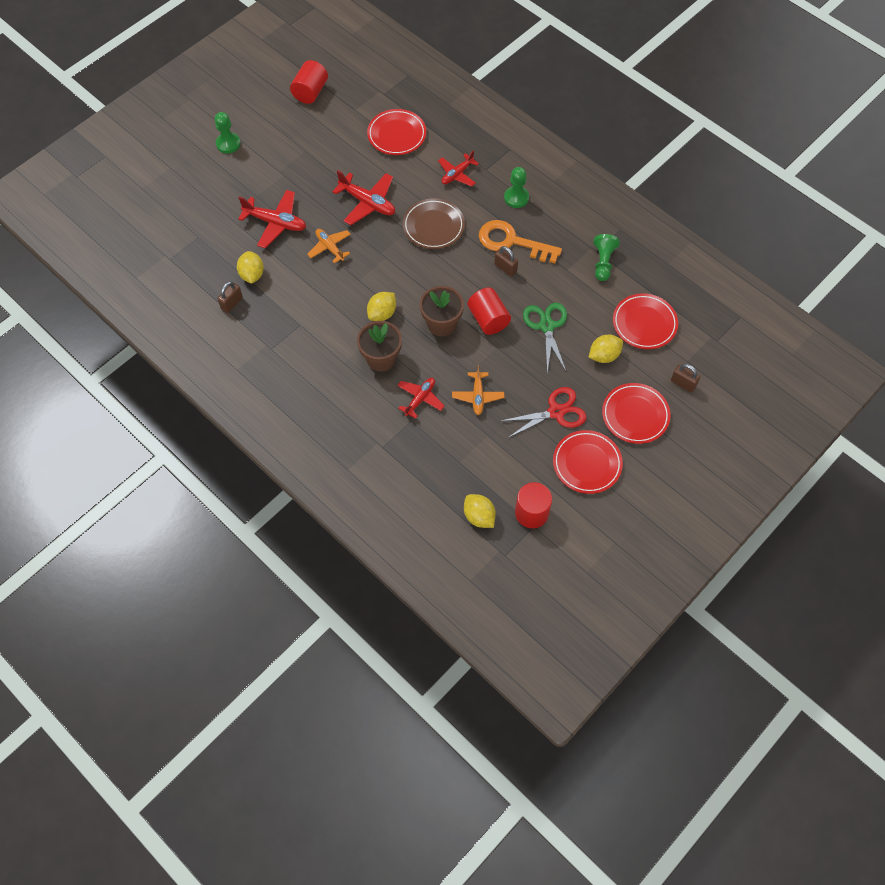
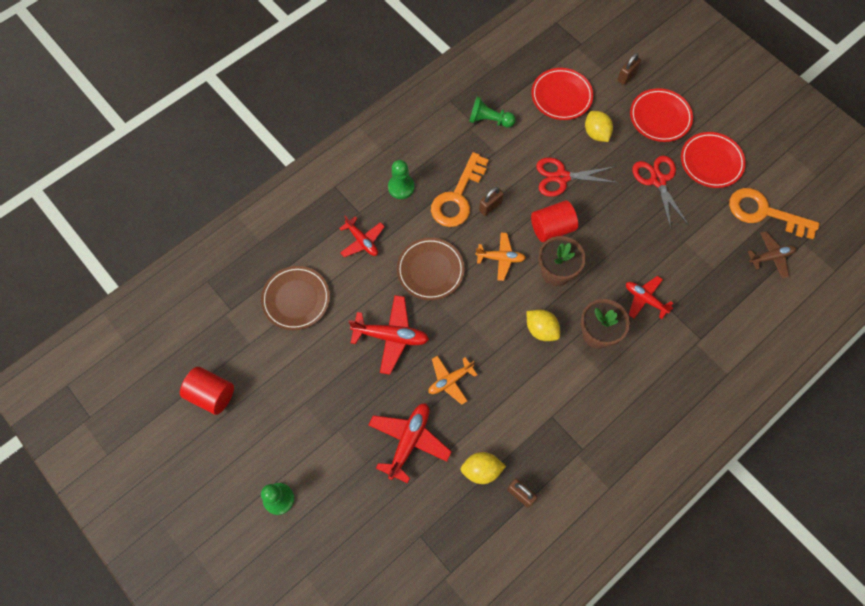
camera: 85 degrees left, 5 degrees up
red plane [332,170,395,225] -> red plane turned 60 degrees clockwise [349,295,429,375]
red plate [367,109,426,155] -> brown plate [261,266,330,330]
orange plane [452,365,504,415] -> orange plane moved to [476,232,526,281]
yellow lemon [464,494,496,528] -> brown plane [748,231,796,279]
red cylinder [515,482,552,528] -> orange key [729,188,820,239]
green scissors [523,303,567,373] -> red scissors [536,158,618,197]

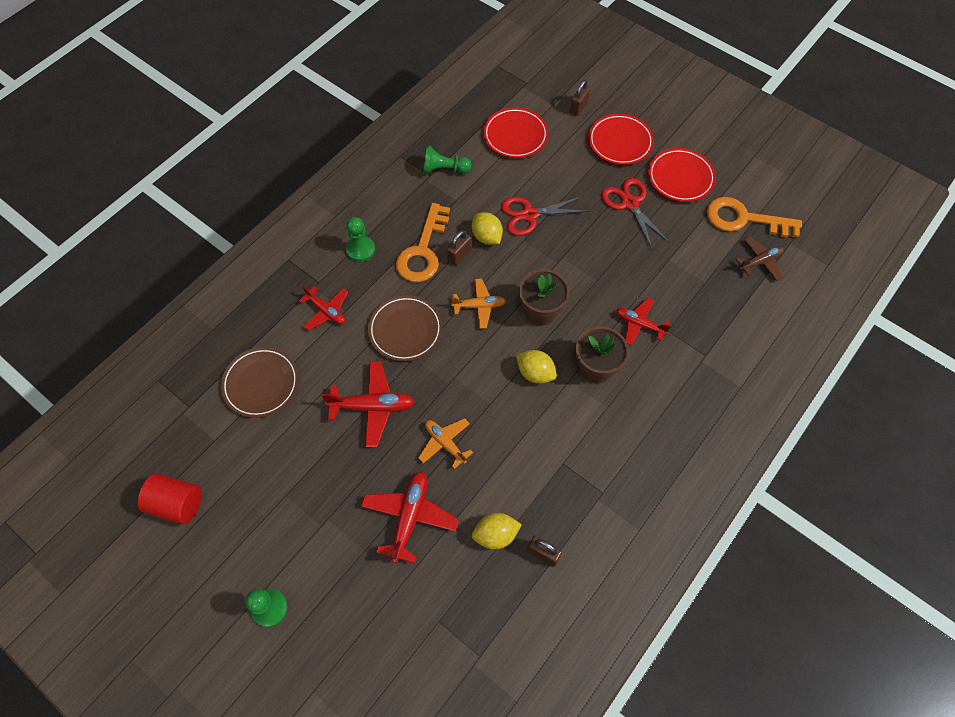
camera: 10 degrees left, 5 degrees down
orange plane [428,356,477,405] -> orange plane turned 90 degrees clockwise [418,418,473,469]
red cylinder [531,200,578,242] -> none
yellow lemon [585,111,613,142] -> yellow lemon moved to [472,212,503,245]

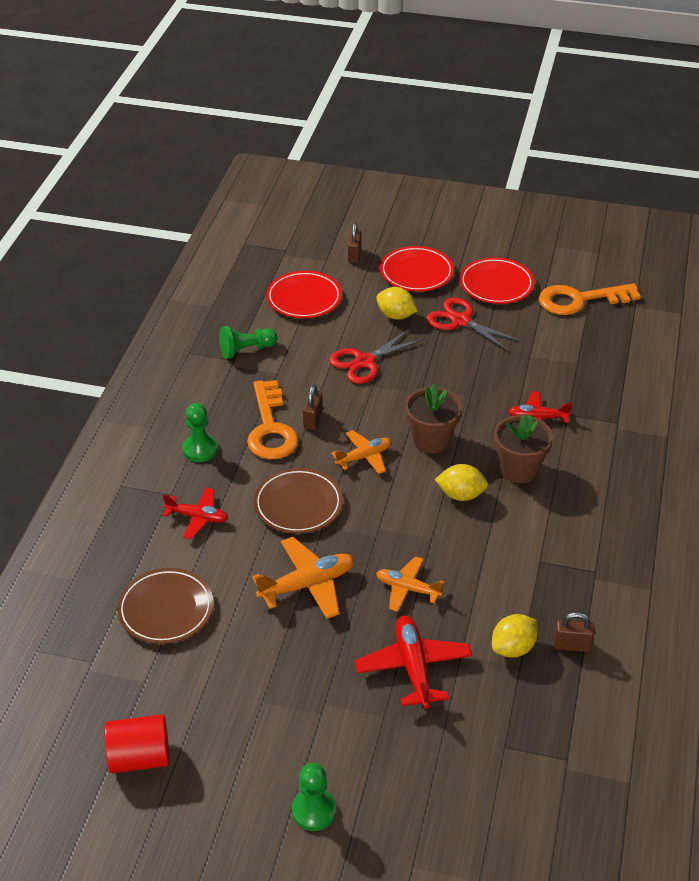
camera: 25 degrees left, 20 degrees down
red plane [322,361,415,447] -> orange plane [252,537,354,619]
yellow lemon [472,212,503,245] -> yellow lemon moved to [376,287,417,320]
brown plane [736,237,784,281] -> none

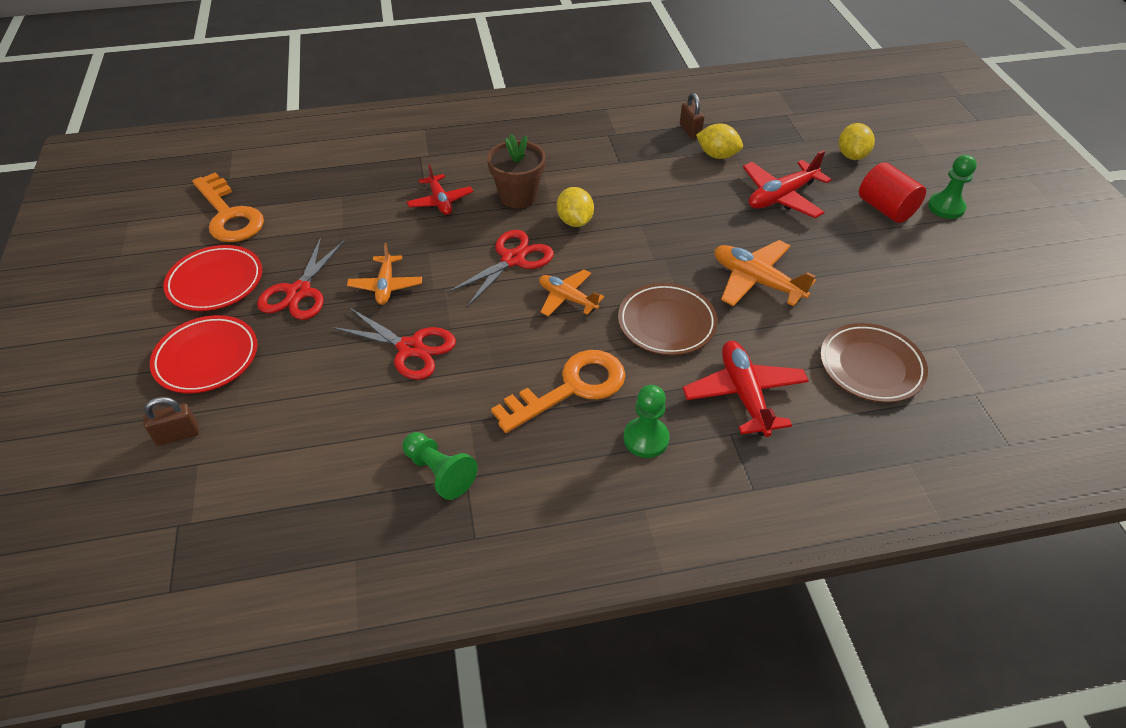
camera: 115 degrees left, 5 degrees up
red cylinder [104,715,169,773] -> red cylinder moved to [859,162,926,223]
red plane [162,488,228,539] -> red plane [683,341,809,437], size x1.52
red plate [266,271,342,318] -> none
brown padlock [303,384,323,430] -> none
yellow lemon [376,287,417,320] -> yellow lemon moved to [839,123,875,160]
orange plane [376,556,444,612] -> orange plane moved to [347,243,422,305]
brown flower pot [405,384,462,454] -> red scissors [447,230,554,307]

